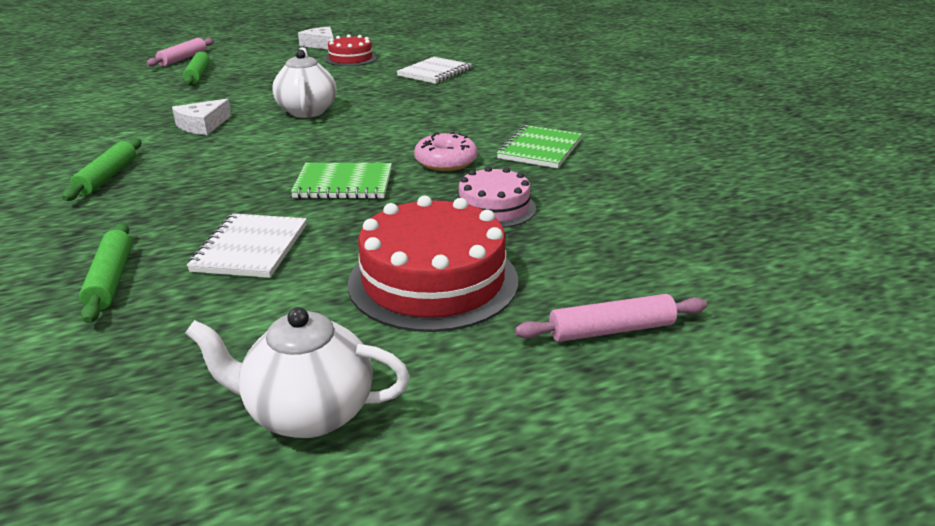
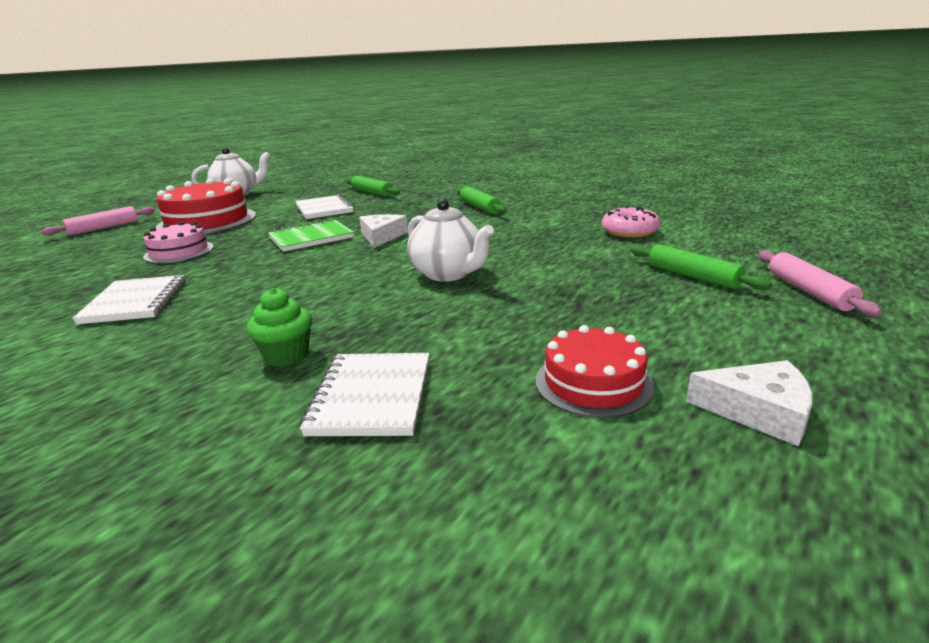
camera: 150 degrees right, 5 degrees down
white cheese [172,99,232,135] -> white cheese moved to [359,214,408,248]
pink donut [414,132,477,171] -> pink donut moved to [602,206,660,238]
green notebook [497,125,582,168] -> white notebook [72,275,185,324]
none -> green cupcake [247,288,312,367]

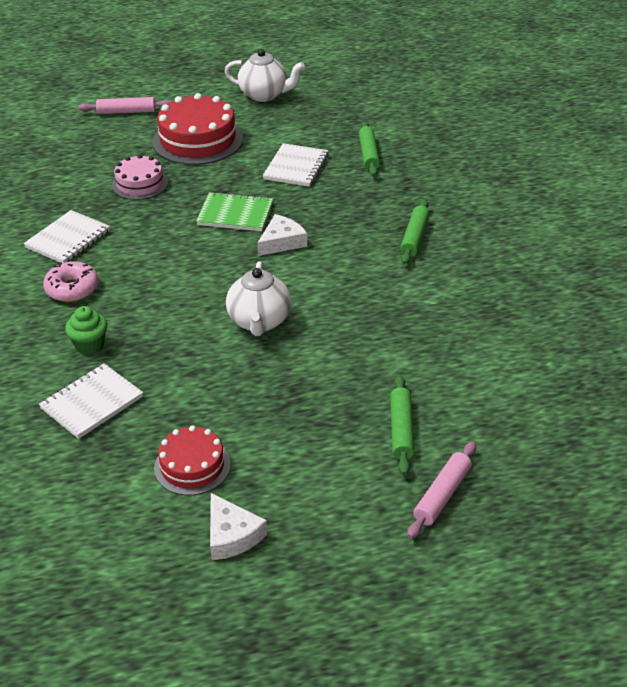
camera: 40 degrees right, 15 degrees up
pink donut [602,206,660,238] -> pink donut moved to [43,261,99,302]

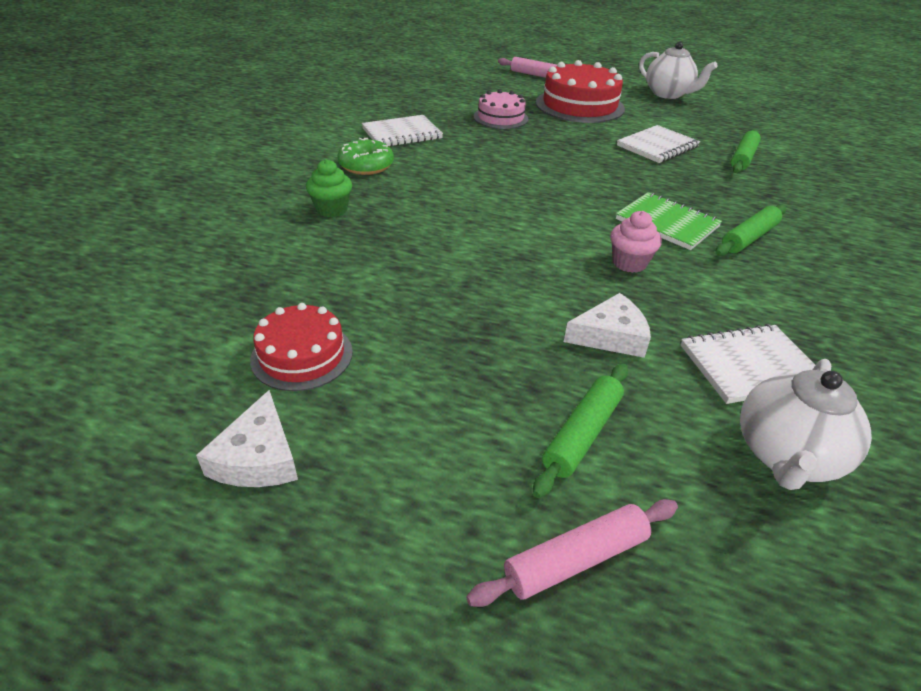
camera: 30 degrees right, 0 degrees up
white notebook [39,363,143,439] -> white notebook moved to [681,324,815,404]
pink donut [43,261,99,302] -> green donut [338,138,394,175]
green notebook [196,192,273,231] -> green notebook moved to [616,192,722,250]
white teapot [226,261,291,336] -> white teapot moved to [740,359,872,490]
white cheese [257,214,307,256] -> white cheese moved to [564,293,651,358]
none -> pink cupcake [610,211,662,273]

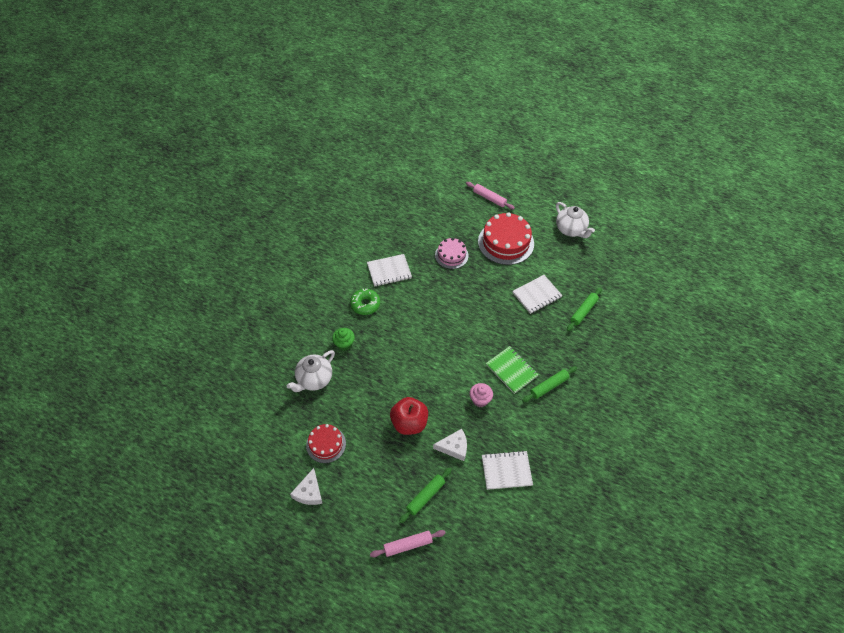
camera: 10 degrees right, 15 degrees up
white teapot [740,359,872,490] -> white teapot moved to [286,350,335,392]
none -> red apple [390,397,428,435]

